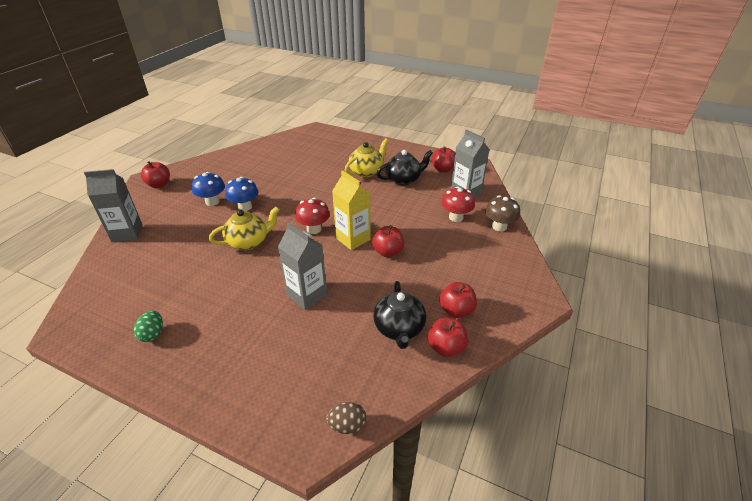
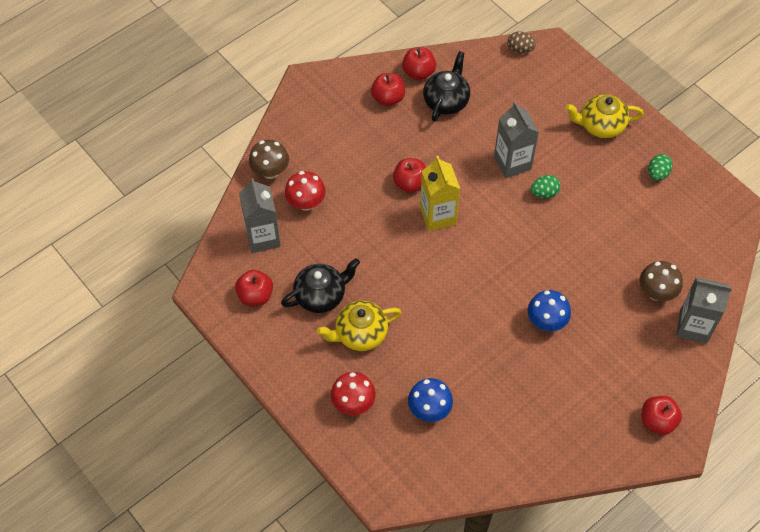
camera: 155 degrees left, 20 degrees up
blue mushroom [192,172,225,206] -> blue mushroom moved to [408,378,453,422]
yellow teapot [209,206,280,250] -> yellow teapot moved to [565,94,644,138]
red mushroom [295,197,330,234] -> red mushroom moved to [331,372,376,415]
black teapot [377,150,433,185] -> black teapot turned 150 degrees clockwise [281,258,360,313]
none -> green egg [530,175,560,199]
none -> brown mushroom [640,261,683,301]

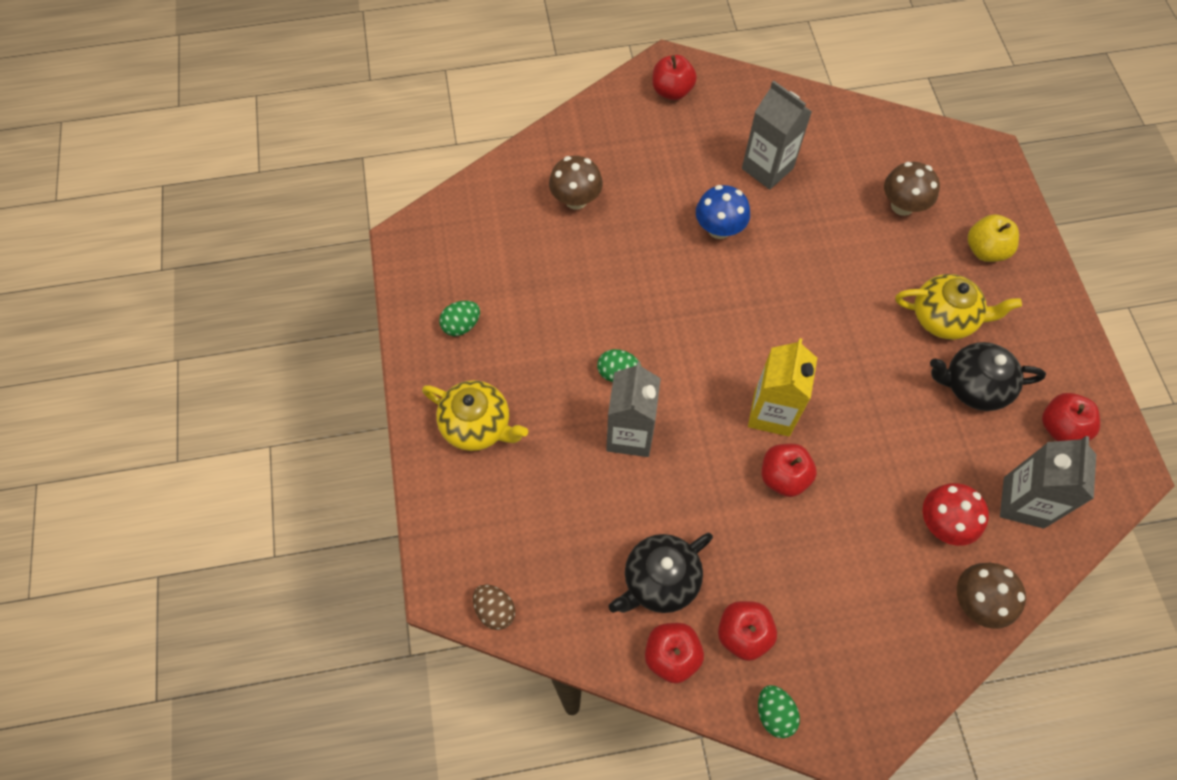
camera: 150 degrees left, 5 degrees up
red mushroom [331,372,376,415] -> yellow apple [968,214,1019,262]
blue mushroom [408,378,453,422] -> brown mushroom [884,162,940,216]
grey carton [676,277,732,344] -> grey carton moved to [742,81,812,190]
none -> green egg [758,685,800,738]

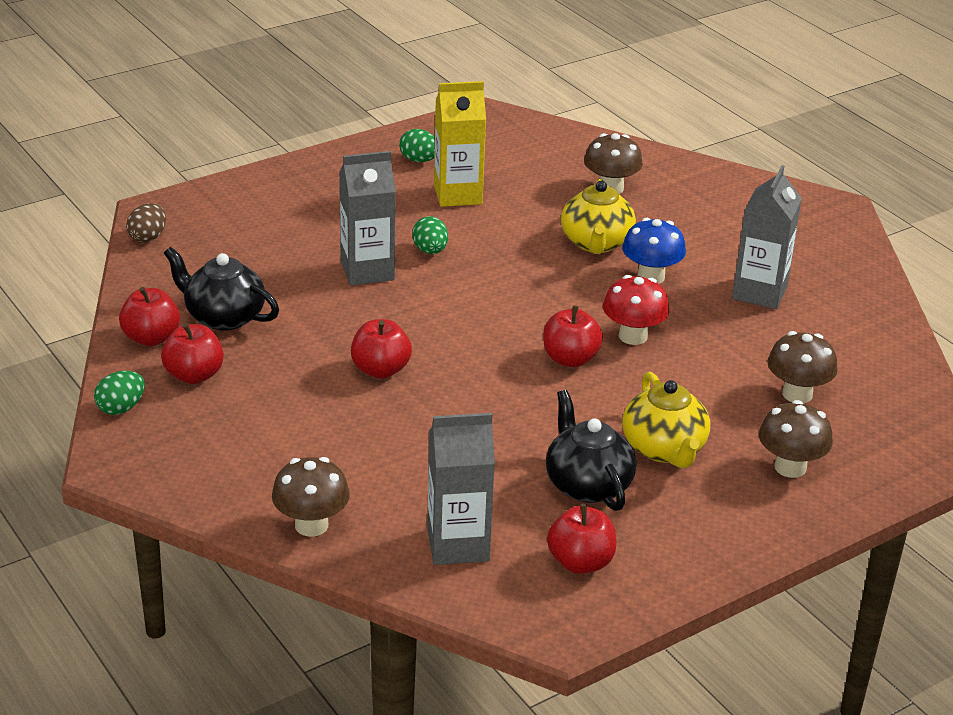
camera: 65 degrees right, 30 degrees down
yellow teapot [422,380,528,451] -> yellow teapot moved to [561,179,636,254]
red apple [652,55,697,100] -> red apple moved to [543,305,603,367]
yellow carton [748,338,817,436] -> yellow carton moved to [434,81,486,207]
red mushroom [923,483,989,546] -> red mushroom moved to [603,275,670,345]
yellow apple [968,214,1019,262] -> brown mushroom [759,400,833,478]

